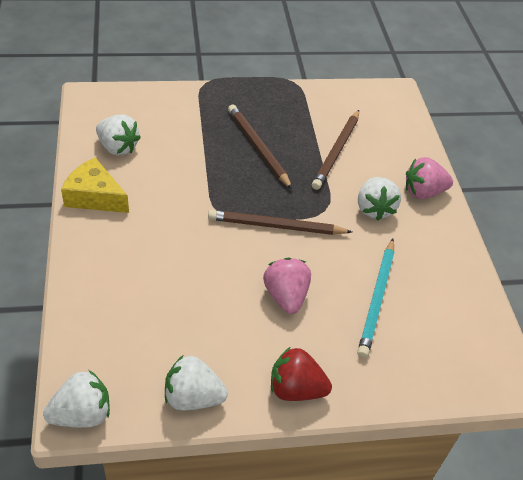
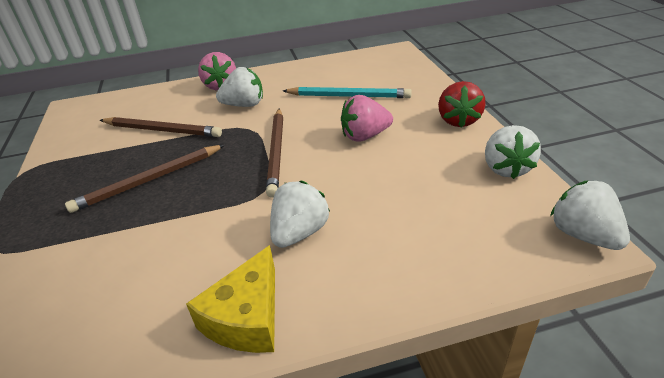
camera: 90 degrees left, 10 degrees down
white strawberry [96,115,141,156] -> white strawberry moved to [270,181,330,248]

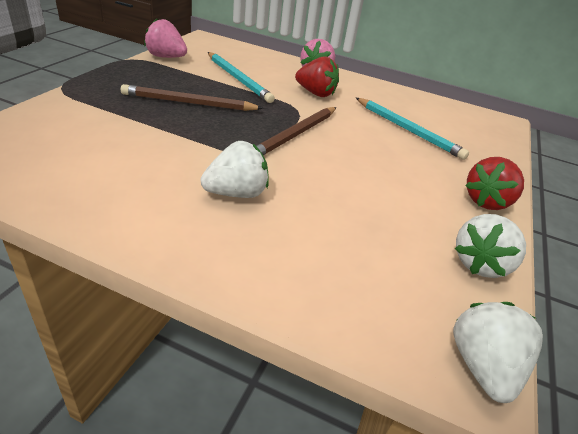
camera: 30 degrees right, 0 degrees up
brown pencil [100,117,222,137] -> turquoise pencil [208,52,275,103]
yellow cheese [186,245,275,353] -> none
white strawberry [216,67,263,107] -> red strawberry [295,56,339,97]
pink strawberry [341,95,393,142] -> pink strawberry moved to [144,19,187,58]

